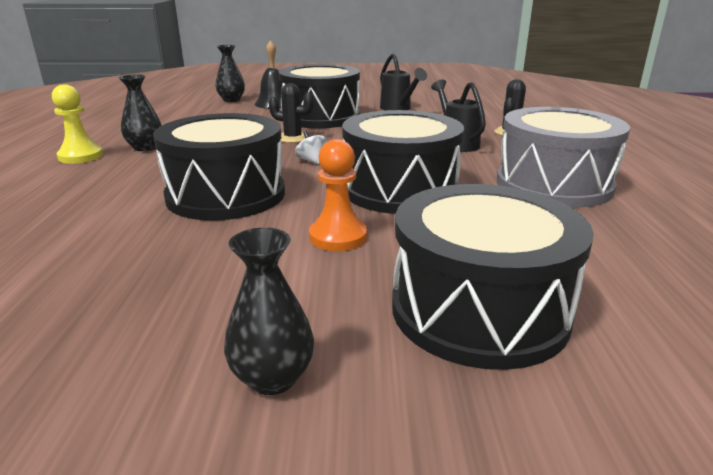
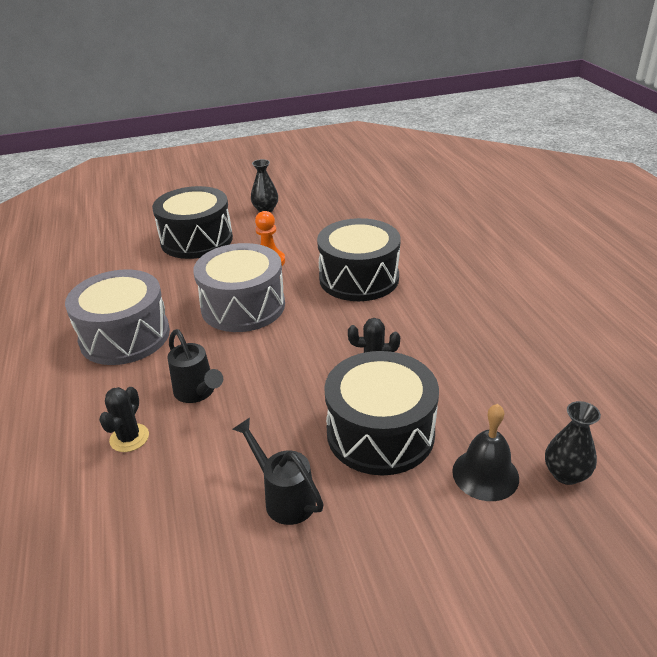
camera: 165 degrees right, 10 degrees up
yellow pawn [52,84,103,164] -> none
black vase [119,74,162,151] -> none
white spinning top [295,131,329,164] -> none
black drum [342,110,464,214] -> grey drum [193,243,285,332]

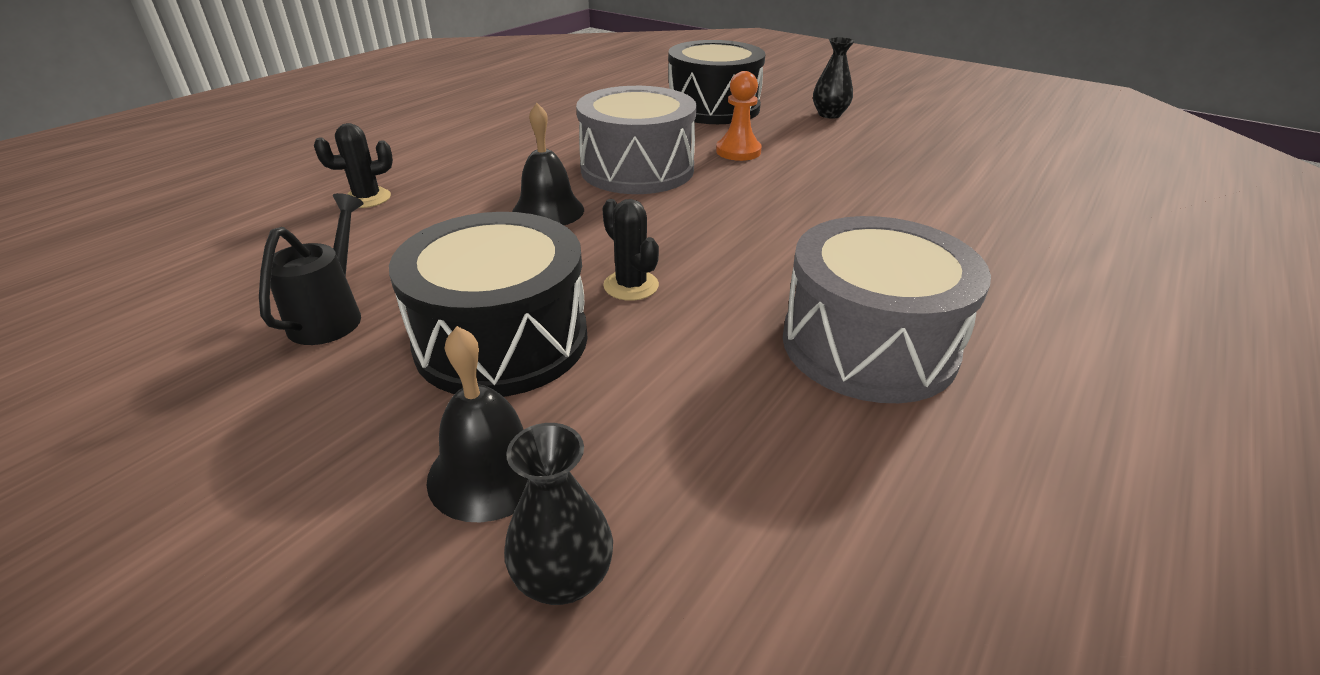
camera: 50 degrees right, 0 degrees up
grey drum [65,269,170,365] -> grey drum moved to [783,216,991,403]
black watering can [167,329,223,403] -> none
black drum [317,218,401,301] -> none
none -> black bell [512,103,584,225]

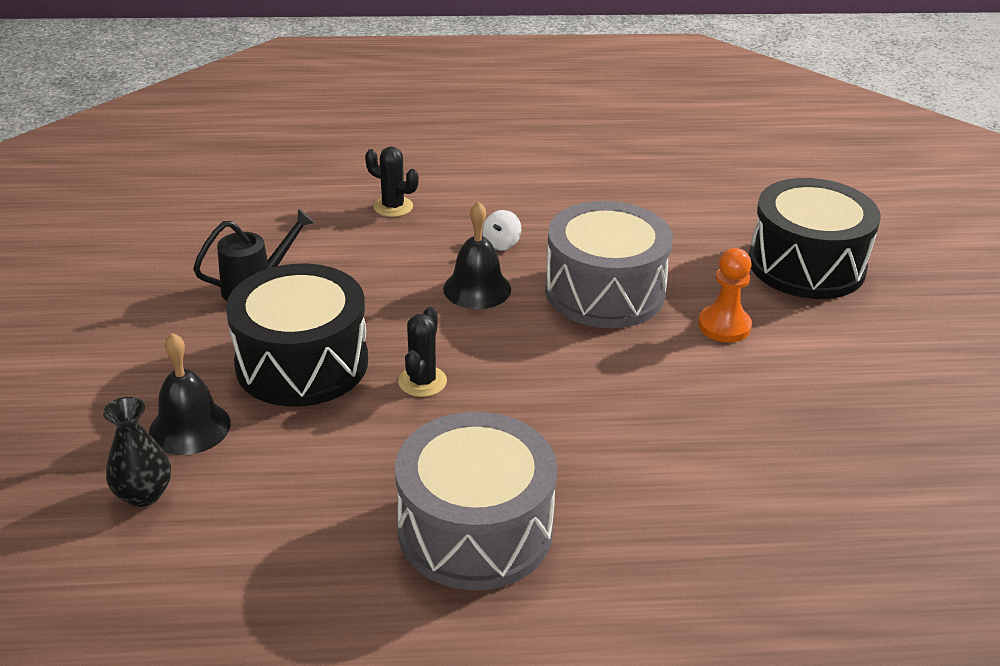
camera: 50 degrees right, 0 degrees up
black vase [813,37,855,119] -> none
none -> white spinning top [482,210,521,251]

